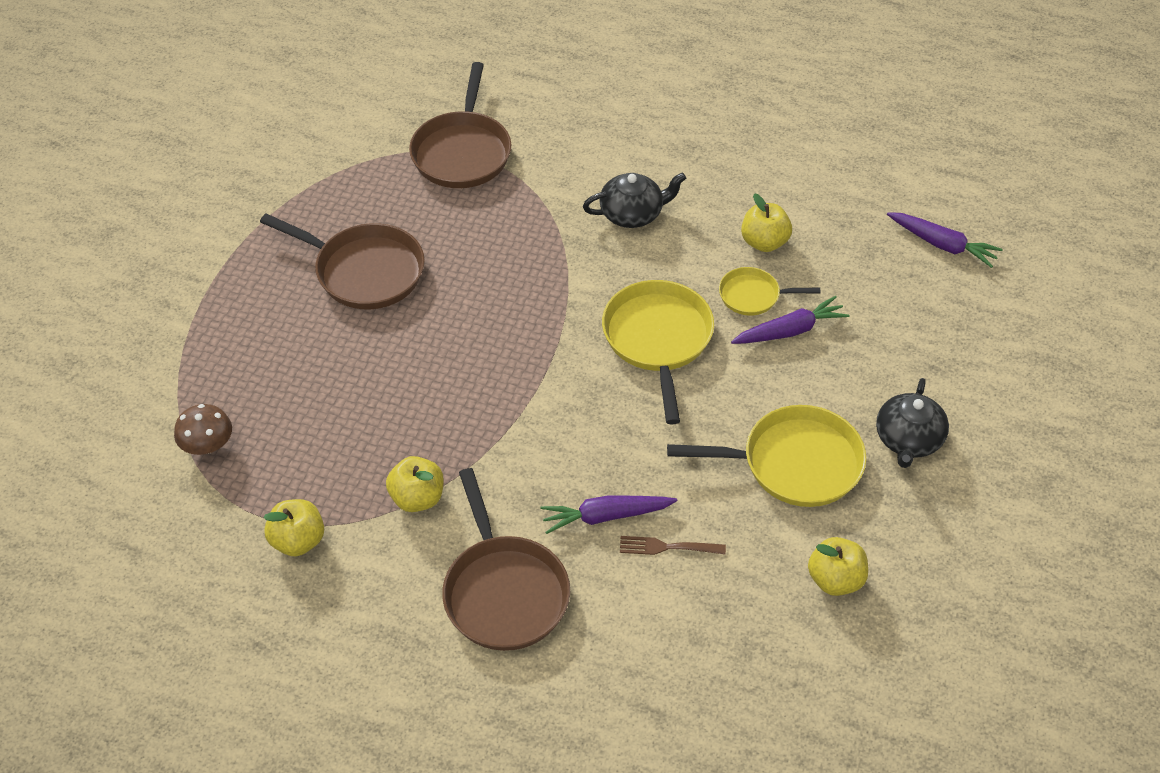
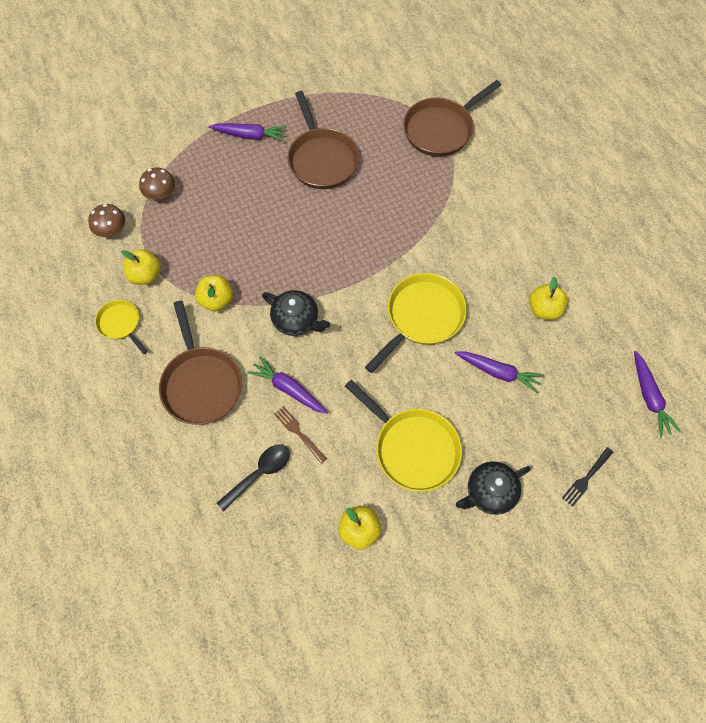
camera: 45 degrees right, 15 degrees up
brown pan [442,468,570,651] -> brown pan turned 45 degrees counterclockwise [159,300,242,425]
black teapot [583,172,686,228] -> black teapot moved to [262,290,330,336]
yellow pan [719,267,820,316] -> yellow pan moved to [95,300,148,354]
none -> brown mushroom [88,204,125,237]
none -> purple carrot [209,123,287,141]
none -> black spoon [217,444,290,511]
none -> black fork [562,447,613,507]

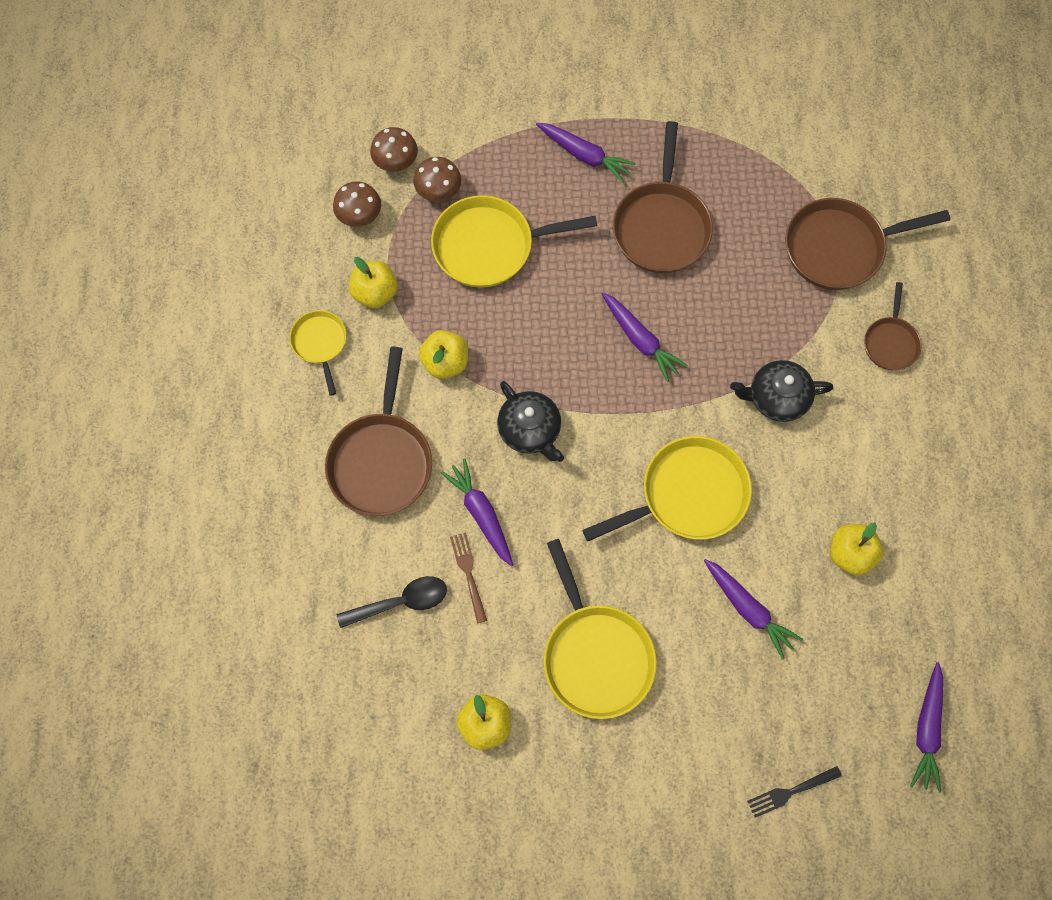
camera: 25 degrees right, 5 degrees up
black teapot [456,461,530,515] -> black teapot moved to [730,360,833,422]
none -> brown mushroom [370,127,418,172]
none -> yellow pan [431,195,597,288]
none -> purple carrot [602,292,688,382]
none -> brown pan [864,282,922,370]

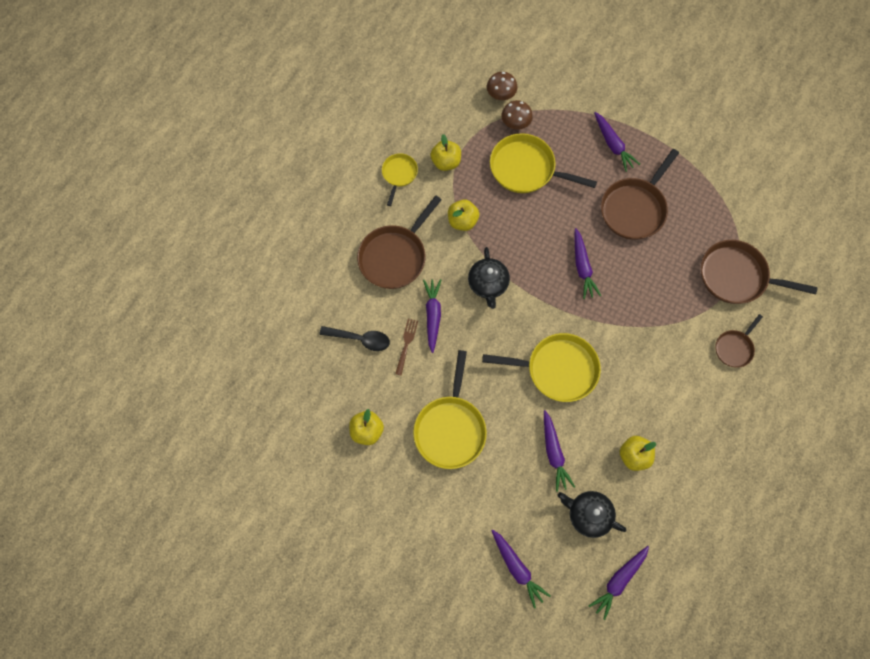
camera: 30 degrees right, 0 degrees up
brown mushroom [333,181,381,227] -> none
black teapot [730,360,833,422] -> black teapot moved to [558,491,626,538]
black fork [747,766,842,818] -> purple carrot [491,529,551,609]

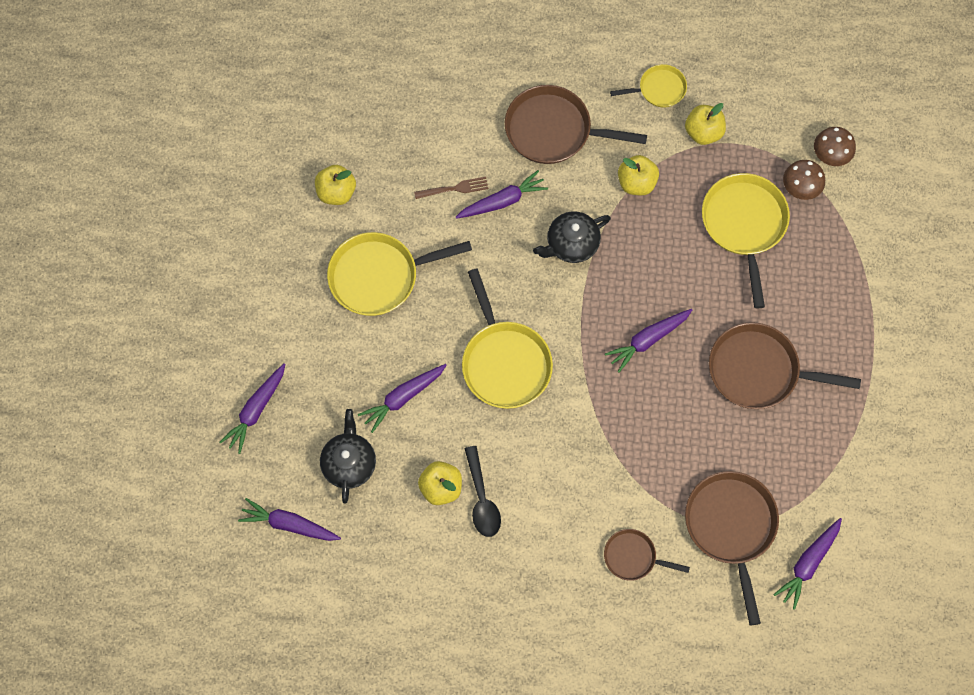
camera: 65 degrees right, 0 degrees up
black spoon [320,326,390,351] -> black spoon moved to [464,446,501,537]
purple carrot [594,112,640,172] -> purple carrot moved to [773,518,842,610]

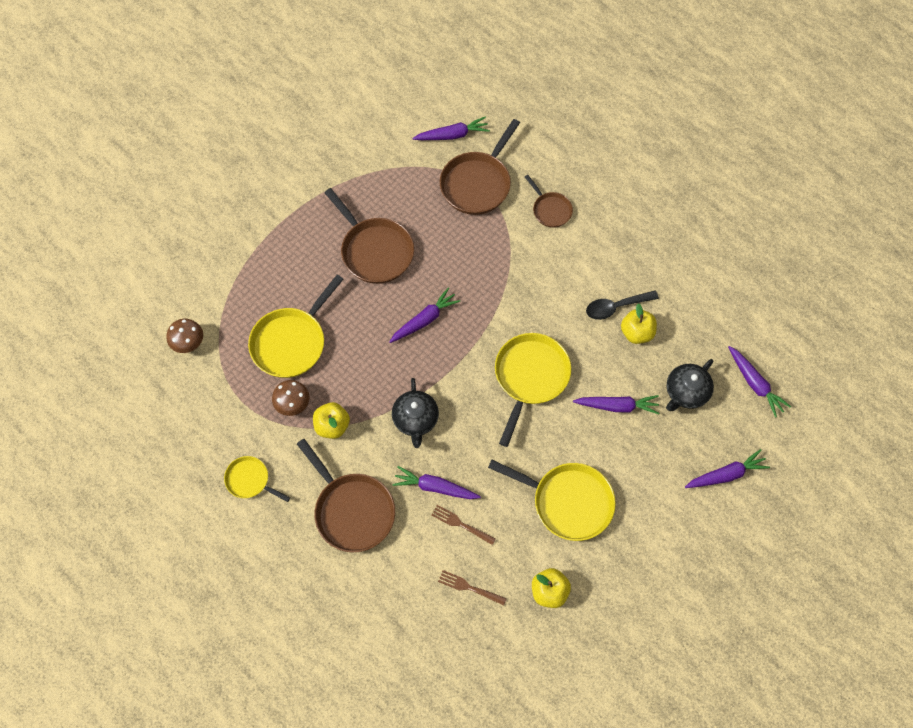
camera: 140 degrees left, 5 degrees down
black spoon [464,446,501,537] -> black spoon turned 135 degrees counterclockwise [586,290,659,320]
black teapot [533,211,611,263] -> black teapot turned 75 degrees clockwise [392,378,439,448]
purple carrot [605,309,692,372] -> purple carrot turned 45 degrees counterclockwise [389,288,460,343]
yellow apple [685,103,726,145] -> none
brown mushroom [783,160,825,200] -> brown mushroom moved to [272,380,310,416]
none -> brown fork [438,570,507,606]

